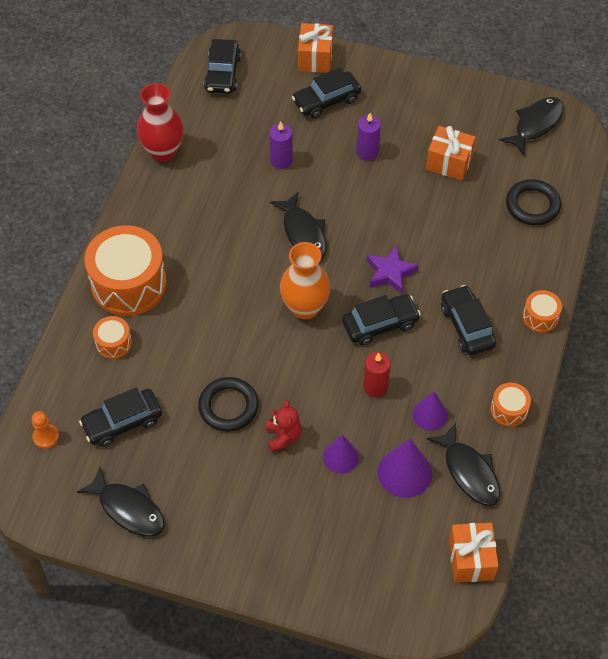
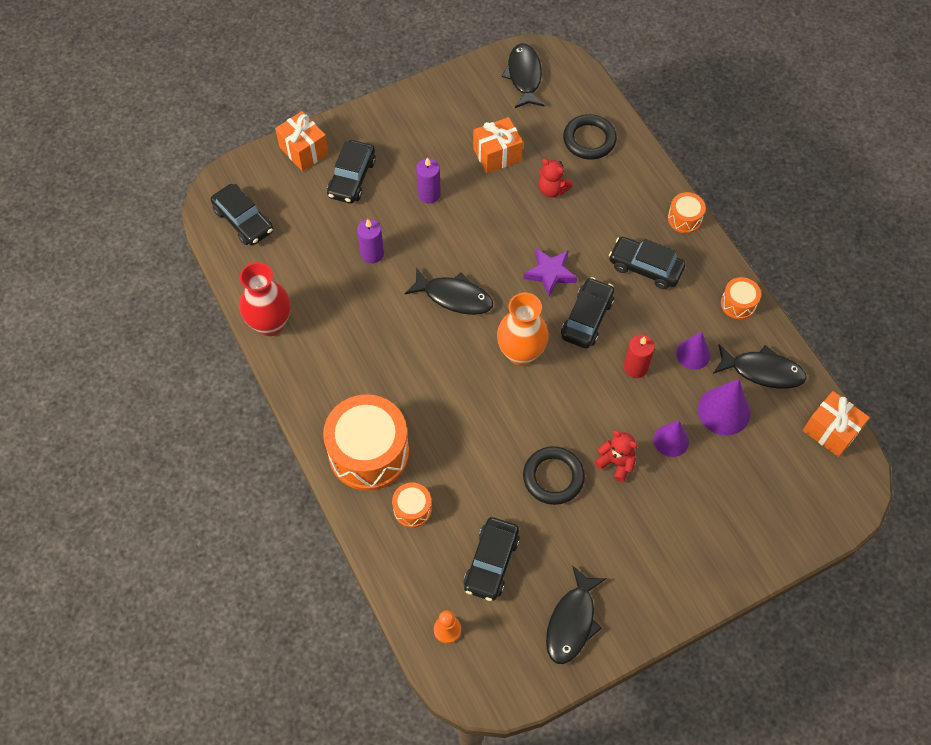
camera: 45 degrees left, 5 degrees up
black fish [77,467,165,537] -> black fish turned 120 degrees clockwise [546,565,607,664]
none -> red teddy bear [539,159,573,198]

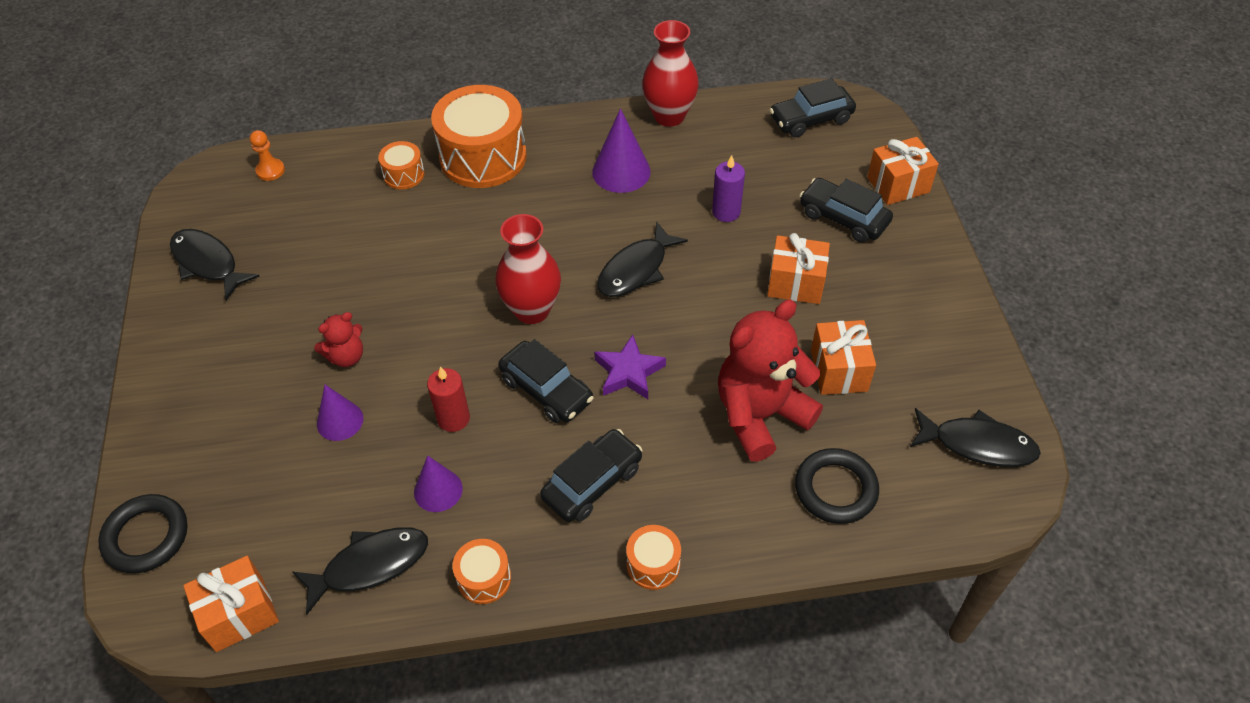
camera: 110 degrees right, 10 degrees down
purple candle [416,157,441,203] -> orange gift [767,233,830,304]
black car [464,517,520,601] -> none
orange vase [497,293,549,366] -> red vase [495,214,561,324]
black ring [523,446,585,505] -> black ring moved to [98,494,188,573]
red teddy bear [539,159,573,198] -> red teddy bear [718,300,823,462], size x2.07
purple cone [698,379,750,436] -> purple cone moved to [592,109,651,193]
black fish [713,344,807,389] -> black fish turned 150 degrees counterclockwise [292,527,428,615]

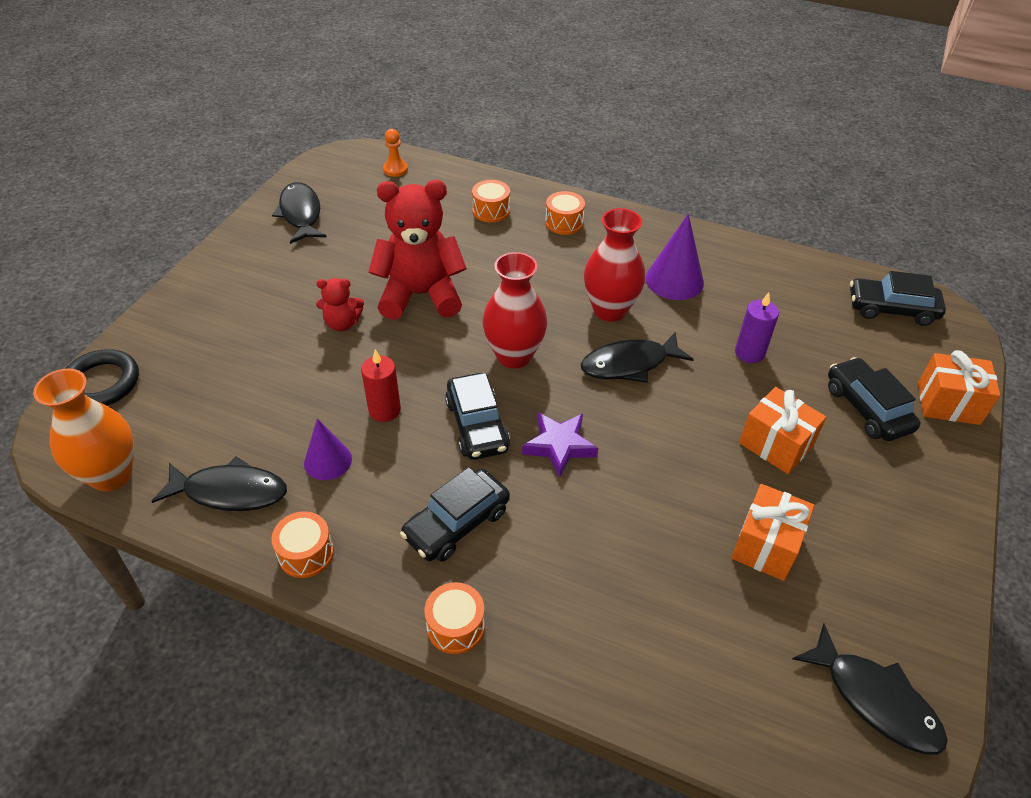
camera: 30 degrees right, 5 degrees down
orange gift [183,556,279,652] -> orange vase [33,369,134,492]
purple cone [317,385,363,441] -> none
orange drum [431,85,527,188] -> orange drum [545,191,585,235], size x0.47
black car [540,429,642,522] -> black car turned 150 degrees clockwise [400,467,510,562]
red vase [642,20,699,127] -> red vase moved to [584,208,645,322]
red teddy bear [718,300,823,462] -> red teddy bear moved to [368,180,467,320]
black ring [795,448,879,524] -> none

